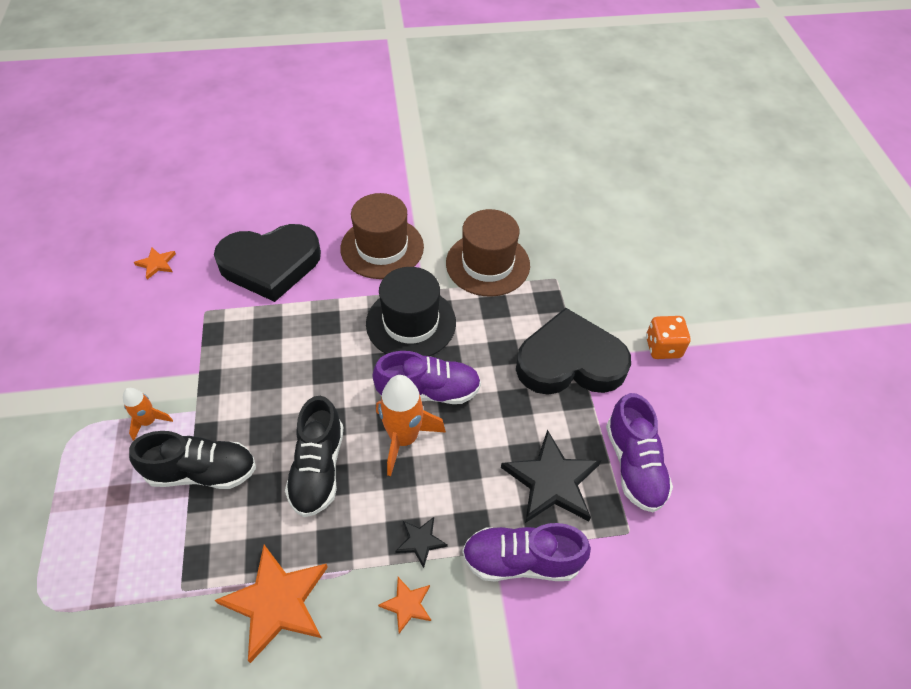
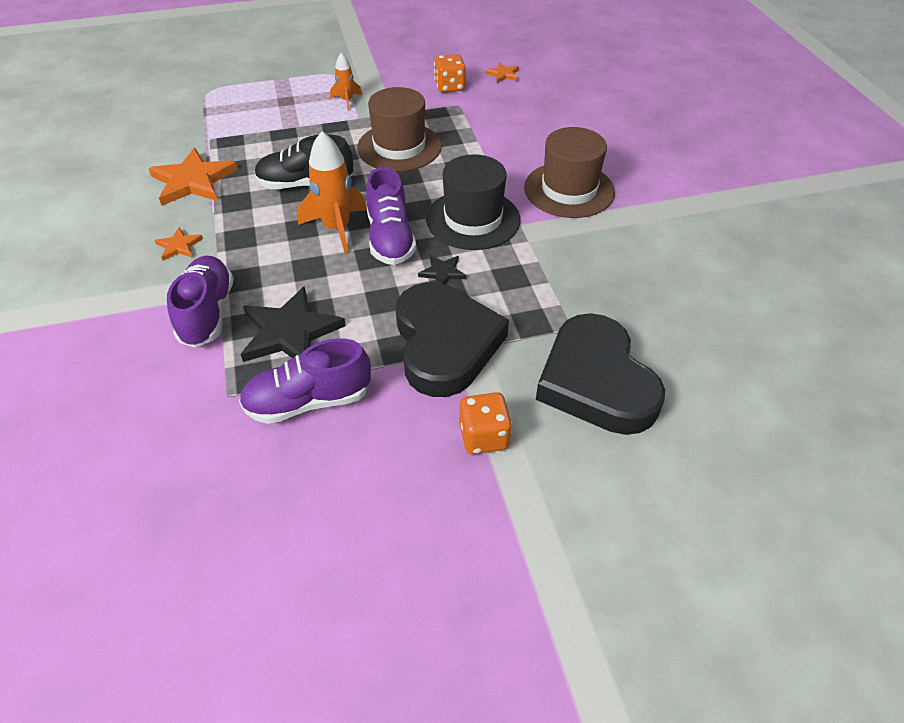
camera: 85 degrees right, 5 degrees down
black shoe [129,431,256,489] -> none
black heart [214,224,321,302] -> black heart moved to [536,313,665,435]
black star [395,517,448,568] -> black star moved to [418,255,466,284]
brown hat [446,209,530,297] -> brown hat moved to [357,87,442,172]
none -> orange dice [434,54,466,93]

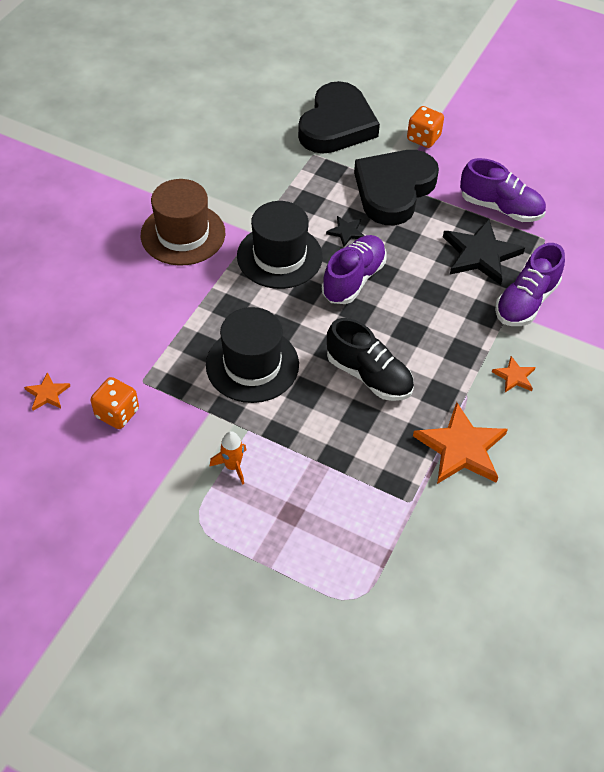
camera: 140 degrees left, 5 degrees up
orange rocket [297,131,367,254] -> none
brown hat [357,87,442,172] -> black hat [206,307,299,403]

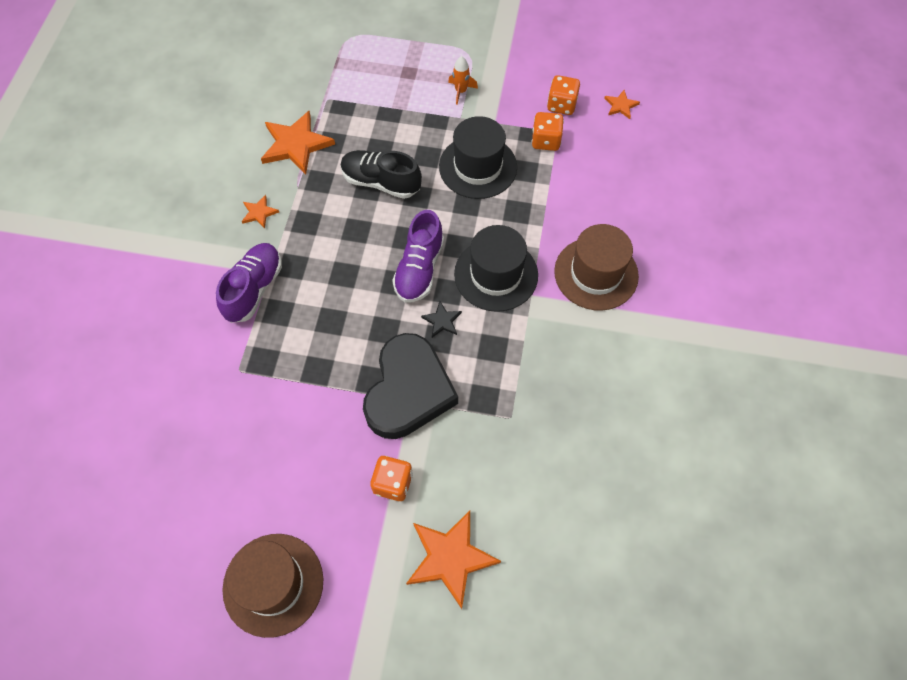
camera: 165 degrees right, 10 degrees up
black heart [298,81,380,154] -> none
black star [443,219,525,285] -> none
purple shoe [460,158,546,222] -> none
none -> brown hat [222,534,323,638]
none -> orange star [406,511,501,609]
none -> orange dice [532,112,564,151]

